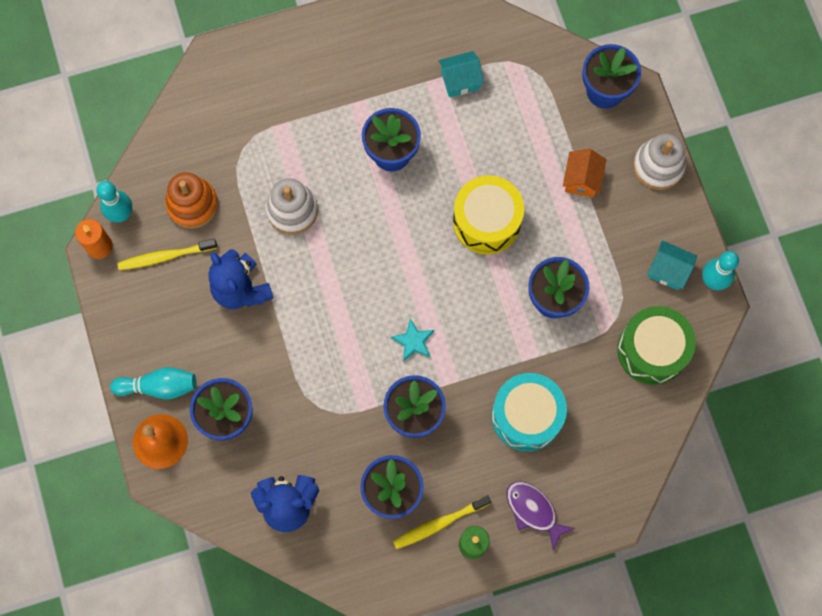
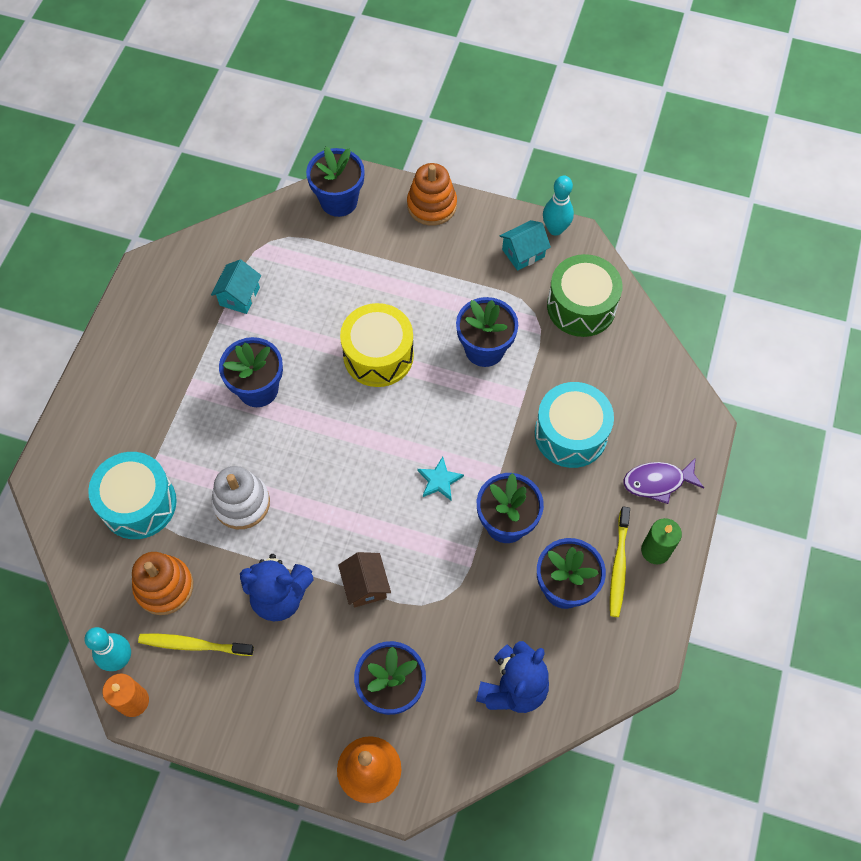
camera: 55 degrees left, 10 degrees down
turquoise bowling pin [110,367,196,399] -> none
yellow toothbrush [117,239,217,270] -> yellow toothbrush turned 75 degrees clockwise [138,634,254,656]
orange house [563,149,607,198] -> none
white stacking toy [633,133,686,190] -> orange stacking toy [407,163,457,226]
none -> turquoise drum [88,452,177,539]
none -> brown house [338,552,391,607]

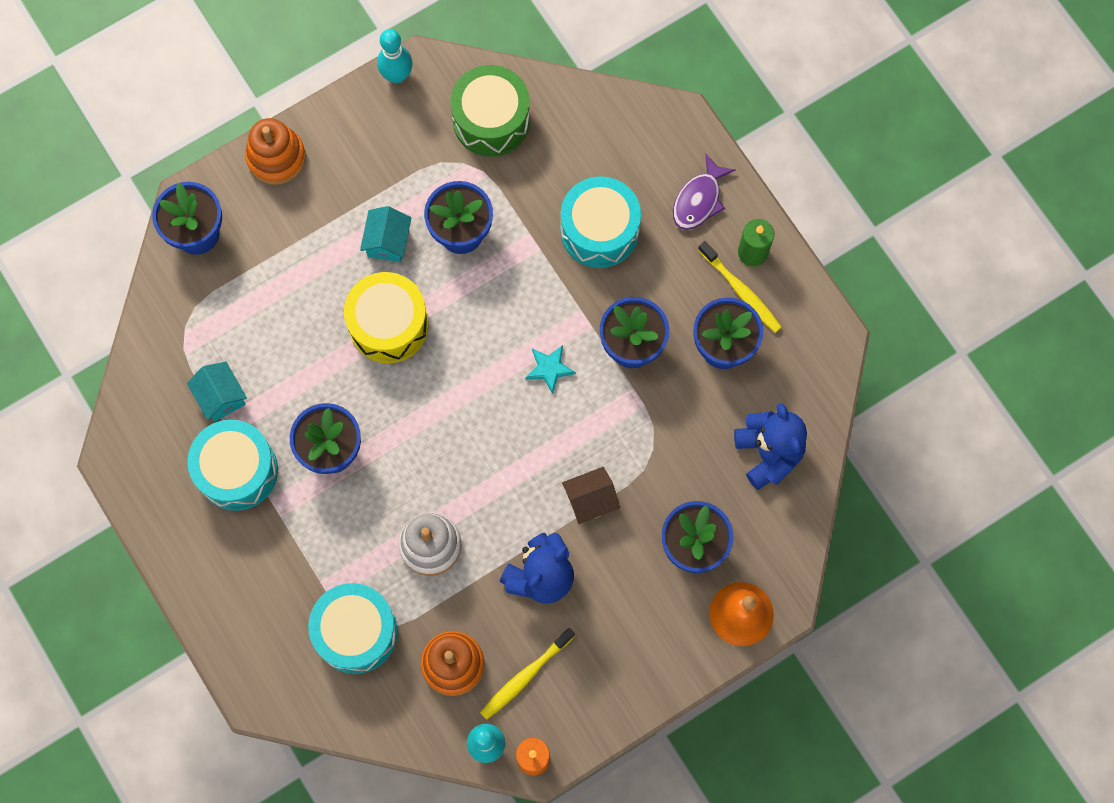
camera: 50 degrees left, 10 degrees up
brown house [338,552,391,607] -> brown house turned 45 degrees counterclockwise [562,467,620,524]
turquoise house [500,220,551,271] -> turquoise house moved to [360,206,412,262]
none -> turquoise drum [187,420,278,511]

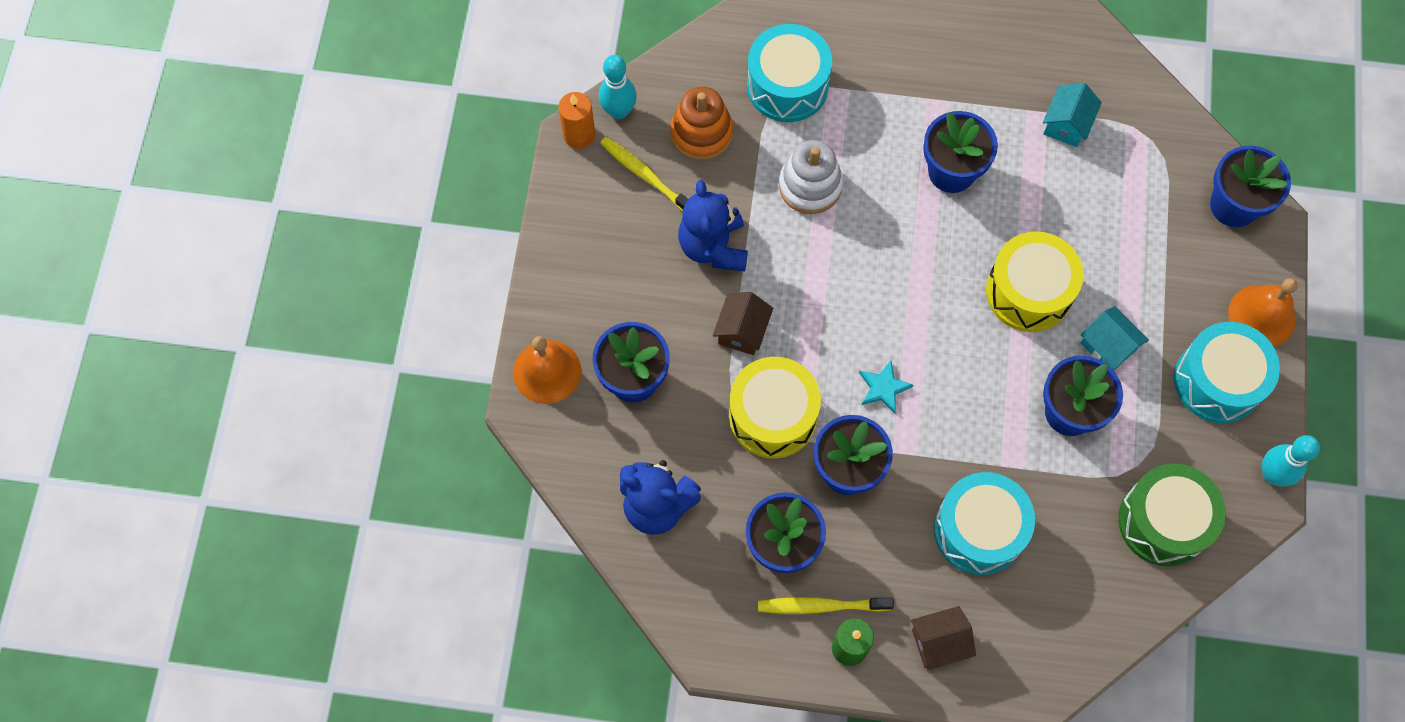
camera: 130 degrees right, 5 degrees down
turquoise house [187,362,247,422] -> turquoise house turned 75 degrees counterclockwise [1043,83,1102,147]
turquoise drum [187,420,278,511] -> turquoise drum moved to [1174,322,1280,423]
orange stacking toy [245,118,306,185] -> orange bell [1228,278,1298,347]
yellow toothbrush [480,628,575,720] -> yellow toothbrush turned 45 degrees counterclockwise [600,137,688,212]
purple fish [673,154,735,230] -> brown house [911,606,976,670]
none -> yellow drum [729,357,821,459]

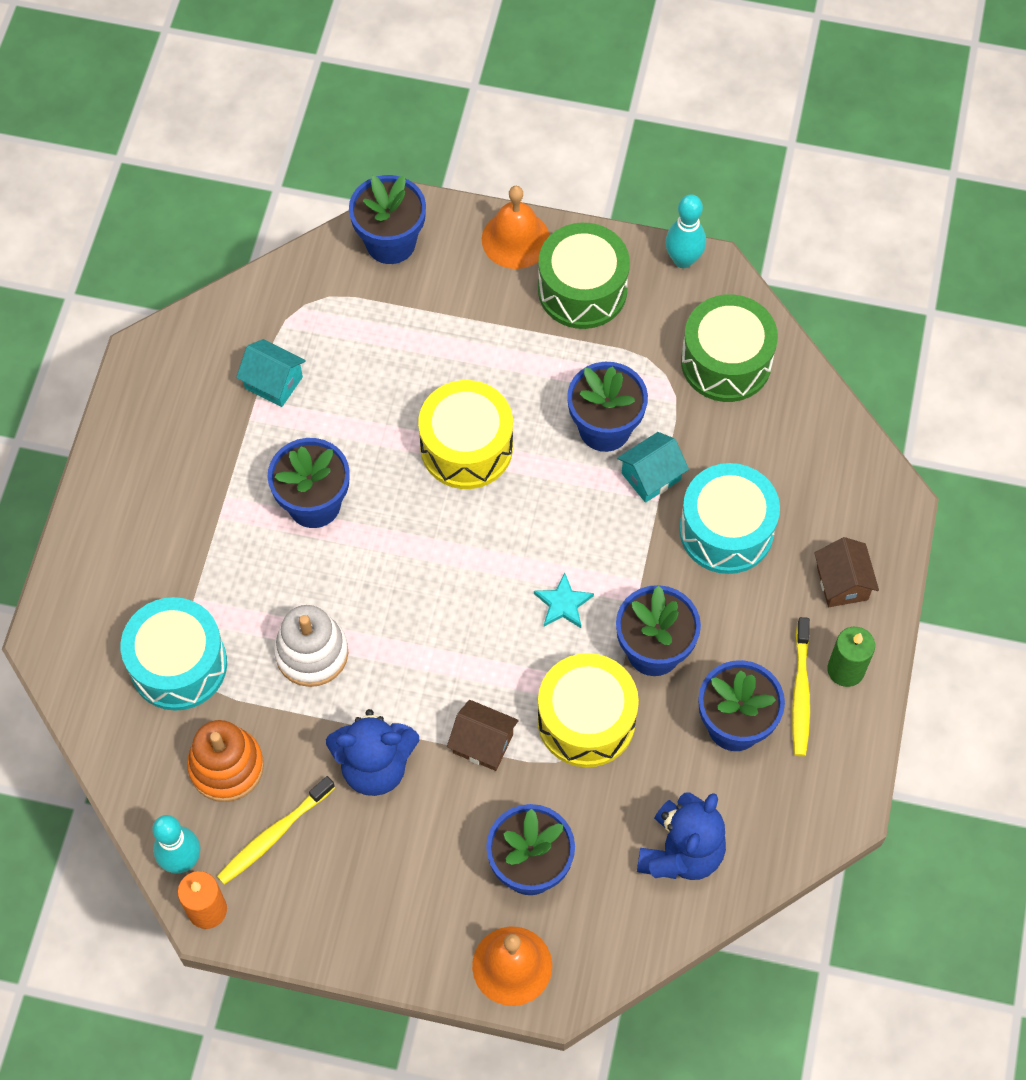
camera: 85 degrees left, 5 degrees down
turquoise house [1081,306,1149,370] -> turquoise house moved to [617,432,689,503]
turquoise drum [1174,322,1280,423] -> green drum [538,223,630,329]

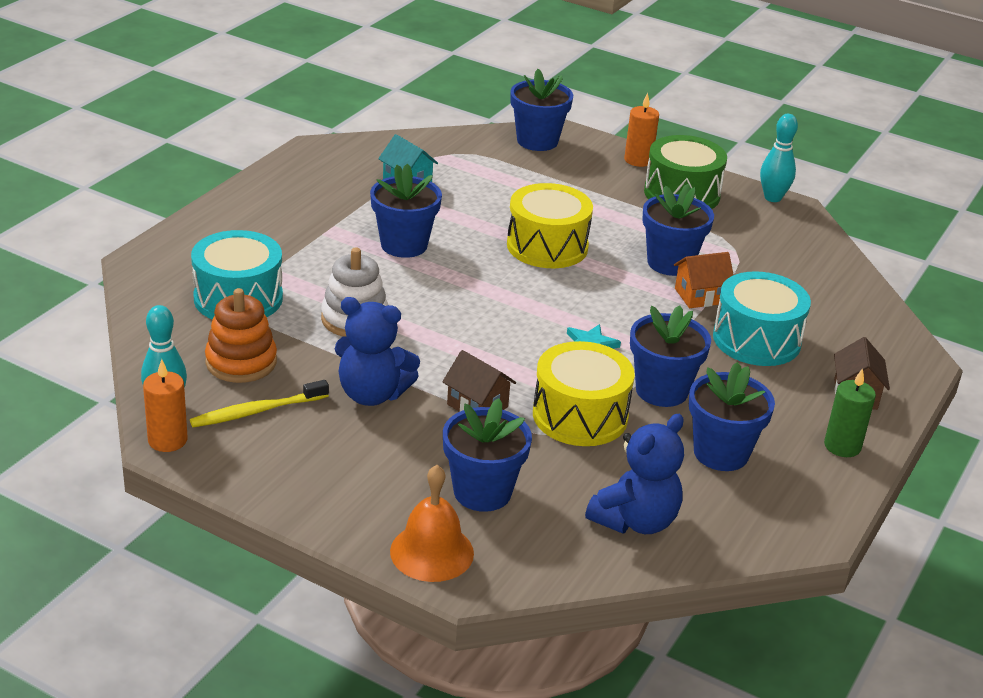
camera: 15 degrees right, 30 degrees down
orange bell [482,186,550,269] -> orange candle [624,93,659,167]
turquoise house [617,432,689,503] -> orange house [674,252,733,308]
green drum [681,294,778,402] -> none
yellow toothbrush [792,617,810,756] -> none

